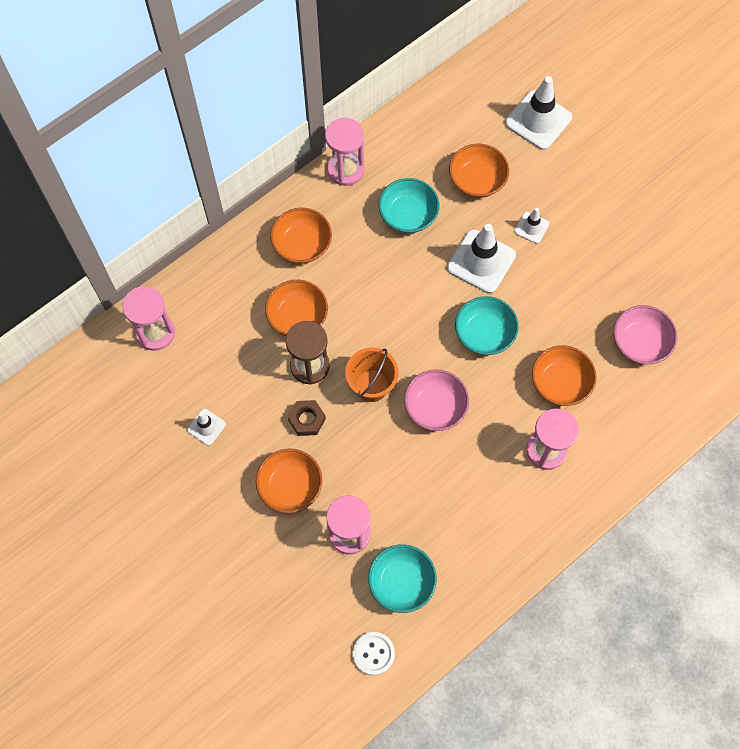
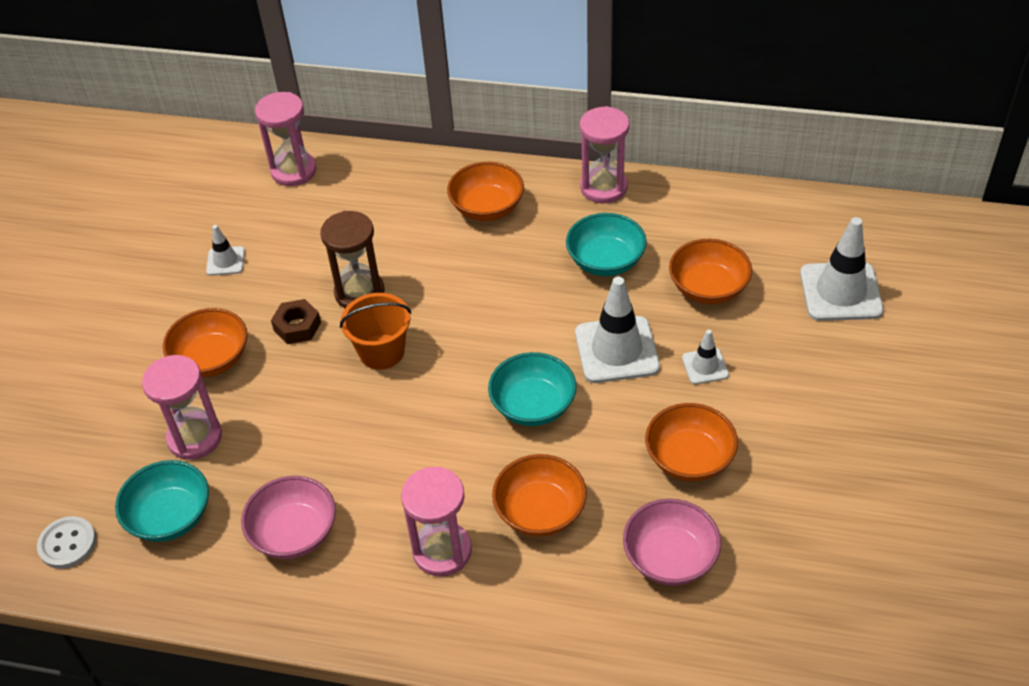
camera: 55 degrees right, 20 degrees down
orange bowl [265,280,328,336] -> orange bowl moved to [645,403,738,481]
pink bowl [404,369,469,431] -> pink bowl moved to [241,476,336,559]

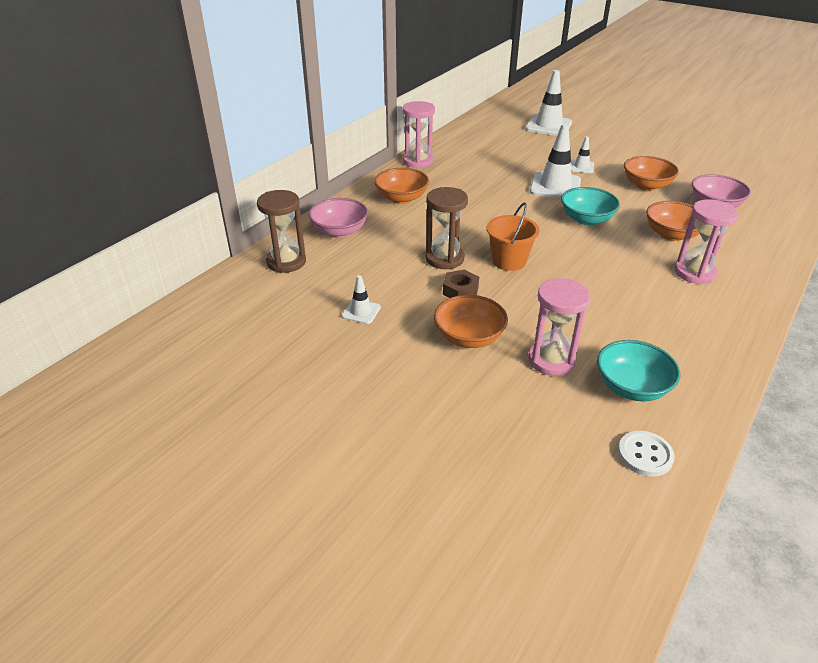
camera: 70 degrees left, 10 degrees down
pink bowl [241,476,336,559] -> pink bowl moved to [309,198,368,238]
pink hourglass [255,92,317,186] -> brown hourglass [257,190,306,273]
turquoise bowl [566,213,647,276] -> none
orange bowl [669,239,752,304] -> none

